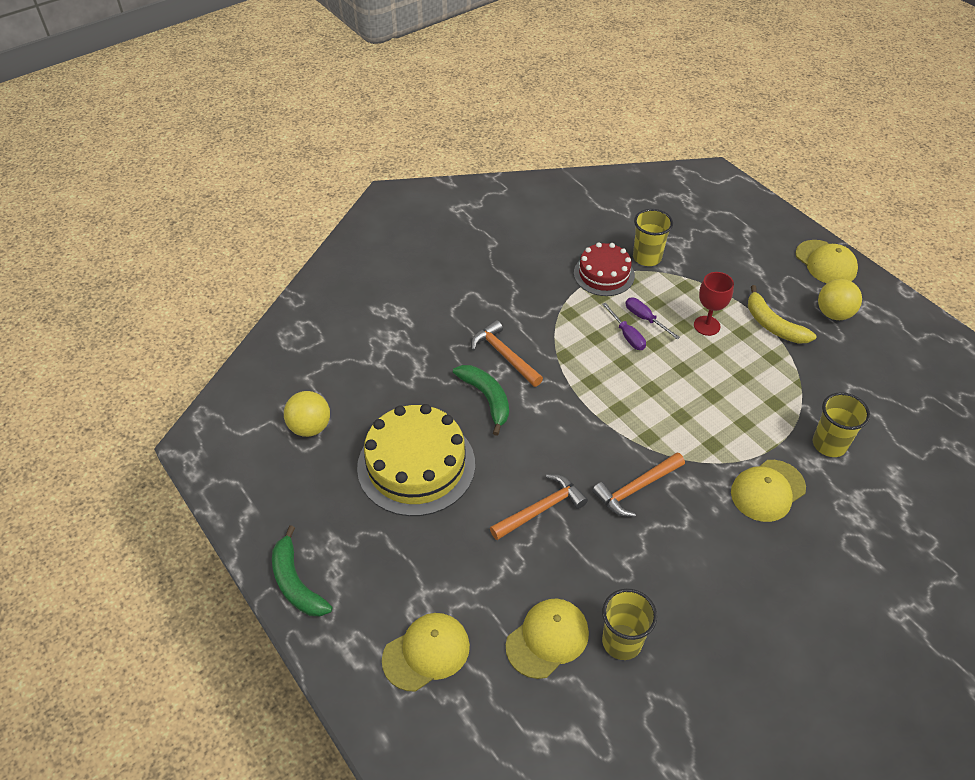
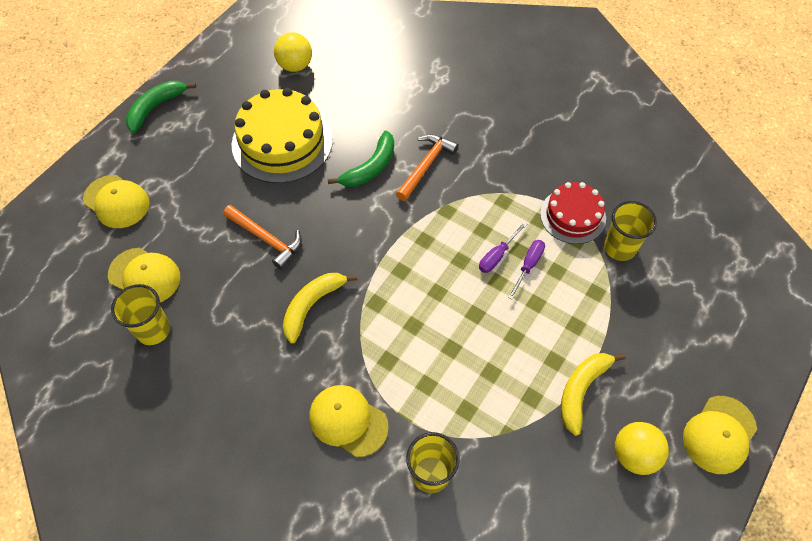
camera: 70 degrees right, 10 degrees up
orange hammer [592,452,685,517] -> yellow banana [283,273,358,344]
red goblet [694,272,734,336] -> none

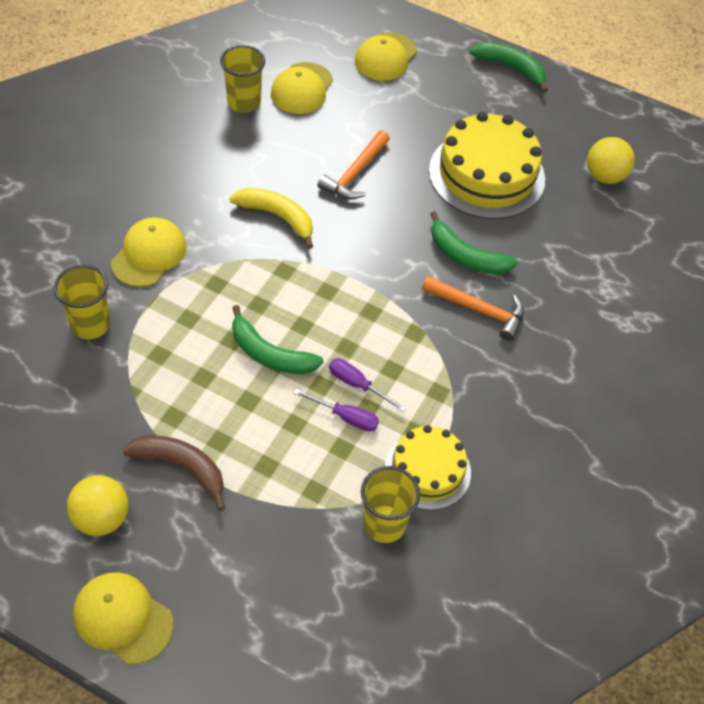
camera: 80 degrees right, 5 degrees down
red cake [540,182,606,244] -> yellow cake [385,425,471,510]
yellow banana [561,353,626,436] -> brown banana [123,435,225,511]
none -> green banana [232,305,323,374]

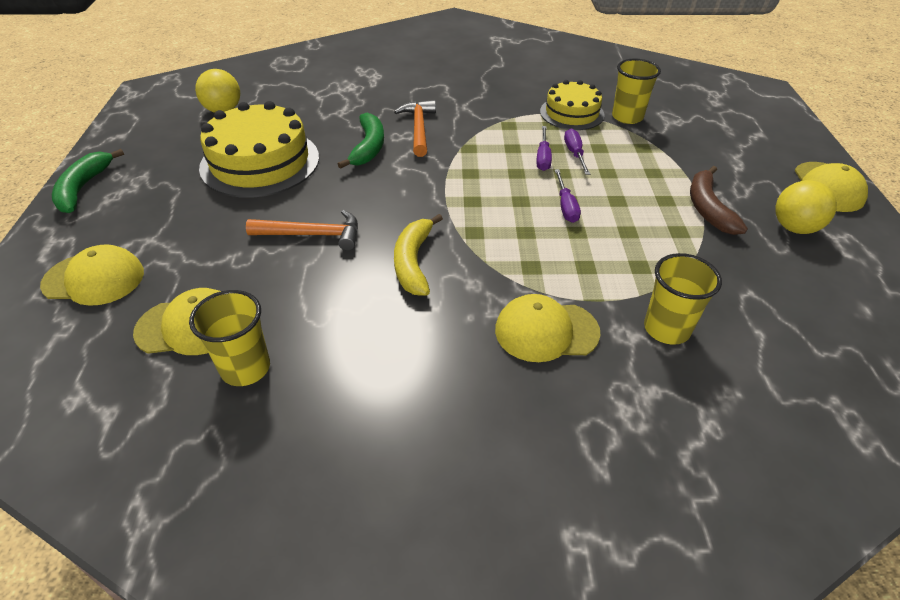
camera: 115 degrees left, 10 degrees down
green banana [232,305,323,374] -> purple screwdriver [554,169,581,223]

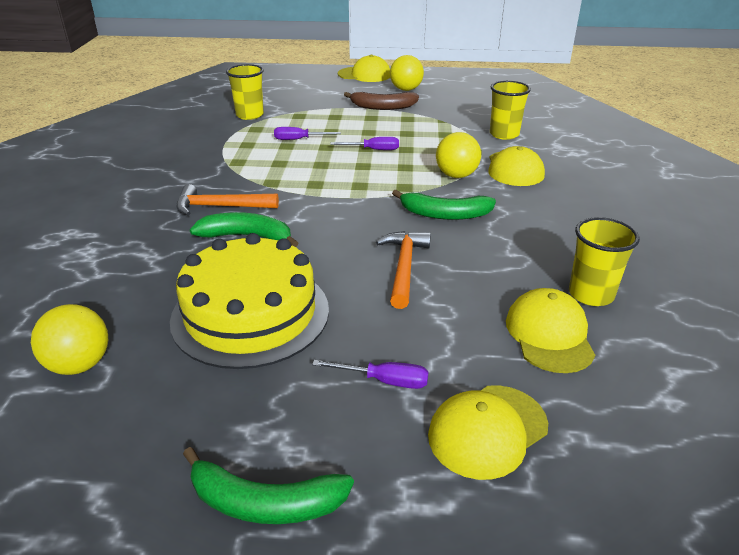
camera: 85 degrees left, 10 degrees down
yellow cap [40,244,144,306] -> yellow cap turned 135 degrees counterclockwise [428,385,548,480]
yellow banana [394,214,443,296] -> green banana [392,189,496,220]
purple screwdriver [537,126,552,171] -> purple screwdriver moved to [312,360,429,389]
yellow cake [540,80,605,130] -> none
none -> yellow ball [436,132,481,178]

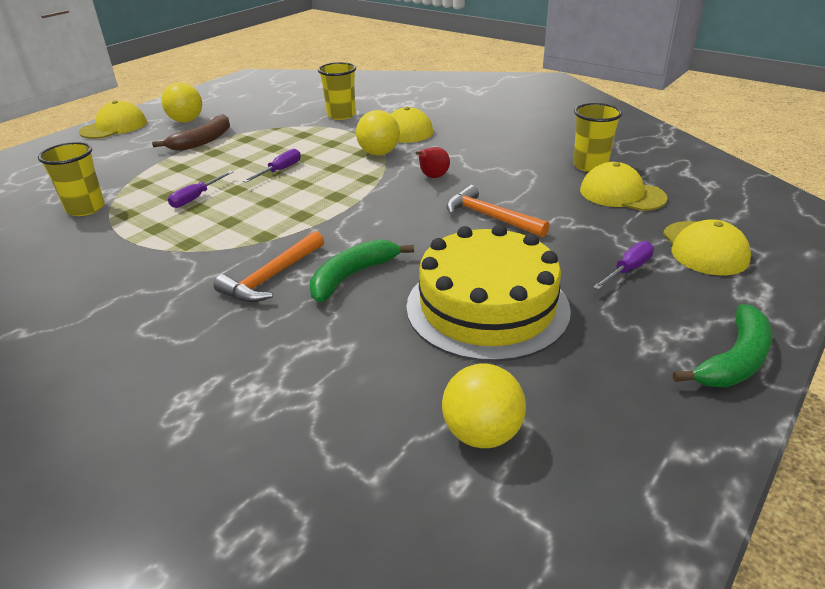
camera: 55 degrees left, 0 degrees up
green banana [392,189,496,220] -> red pear [416,147,450,178]

